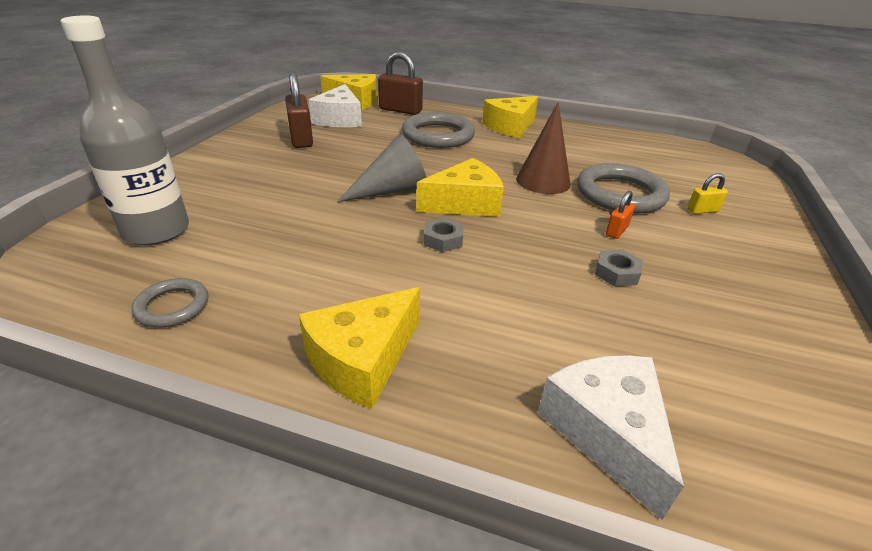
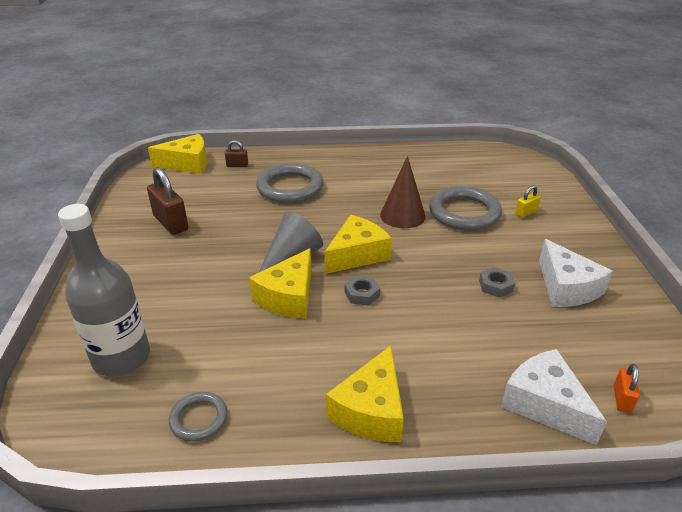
camera: 20 degrees left, 0 degrees up
white cheese [309,84,362,127] -> white cheese moved to [539,239,613,307]
brown padlock [378,52,423,115] -> brown padlock [225,140,248,167], size x0.52
yellow cheese [482,96,538,138] -> yellow cheese moved to [249,248,312,319]
orange padlock [606,191,635,239] -> orange padlock moved to [614,364,640,413]

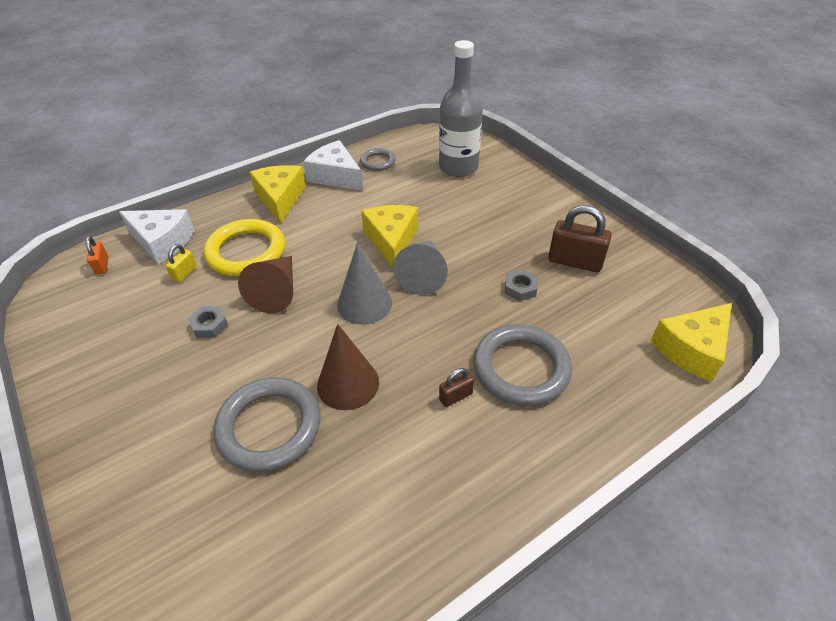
camera: 150 degrees right, 10 degrees up
brown padlock [225,140,248,167] -> brown padlock moved to [439,368,474,407]
yellow cheese [324,215,392,274] -> grey cone [337,243,392,325]
grey nut [345,275,380,306] -> grey nut moved to [505,269,538,301]
yellow padlock [515,185,541,218] -> yellow padlock moved to [165,244,197,283]
white cheese [539,239,613,307] -> white cheese moved to [303,140,363,191]
none -> yellow ring [203,219,285,276]
none -> brown cone [238,256,293,313]

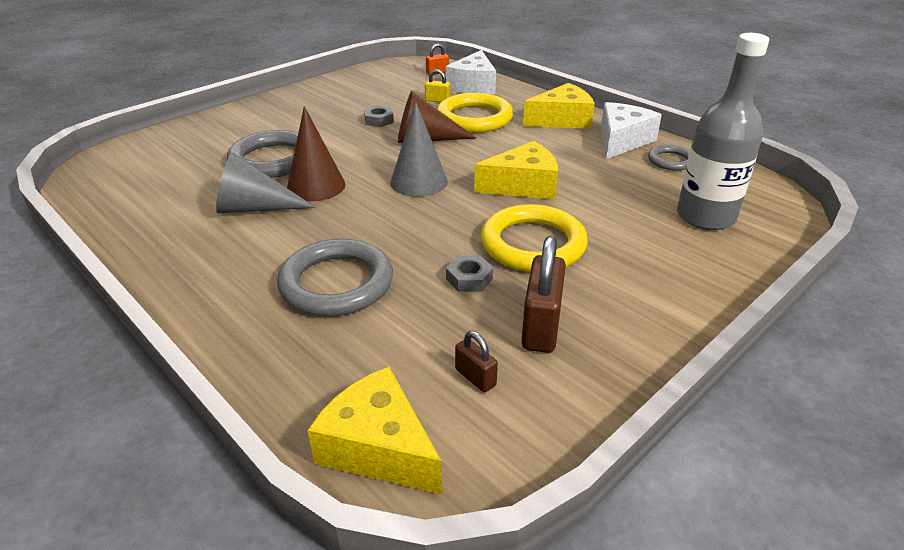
camera: 80 degrees right, 10 degrees down
grey cone [393,241,448,295] -> grey cone moved to [216,153,316,213]
brown padlock [439,368,474,407] -> brown padlock moved to [455,331,498,392]
none -> yellow ring [481,204,588,272]

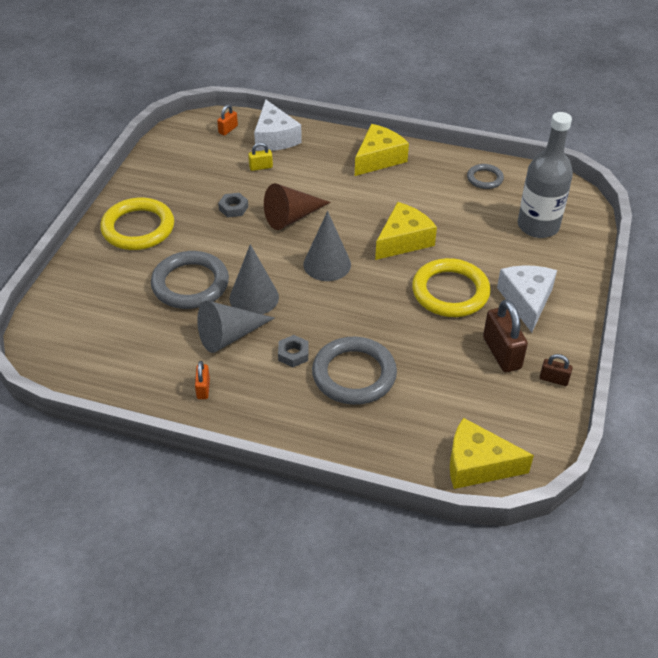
camera: 30 degrees left, 10 degrees up
brown cone [287,106,345,201] -> grey cone [230,244,279,314]
yellow ring [437,93,513,133] -> yellow ring moved to [100,198,174,250]
grey nut [446,256,493,292] -> grey nut moved to [278,335,309,367]
brown padlock [455,331,498,392] -> brown padlock moved to [540,354,573,386]
white cheese [601,102,662,159] -> white cheese moved to [497,265,557,332]
none -> orange padlock [195,361,210,399]

